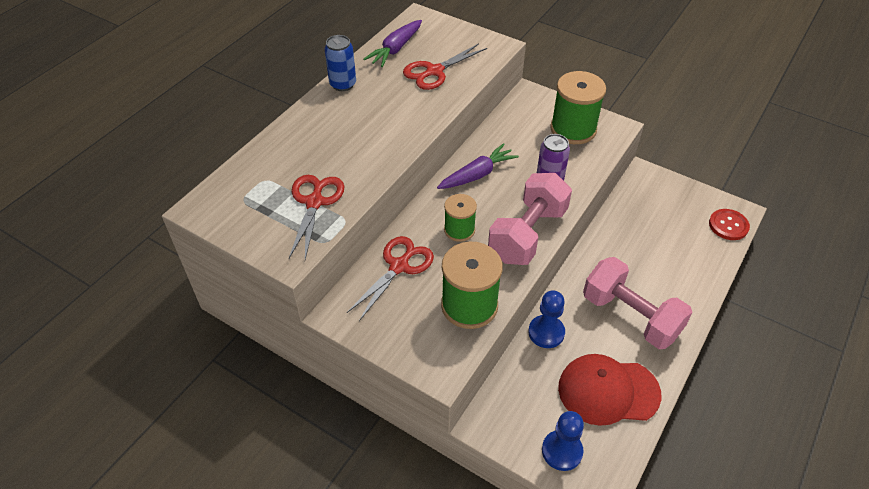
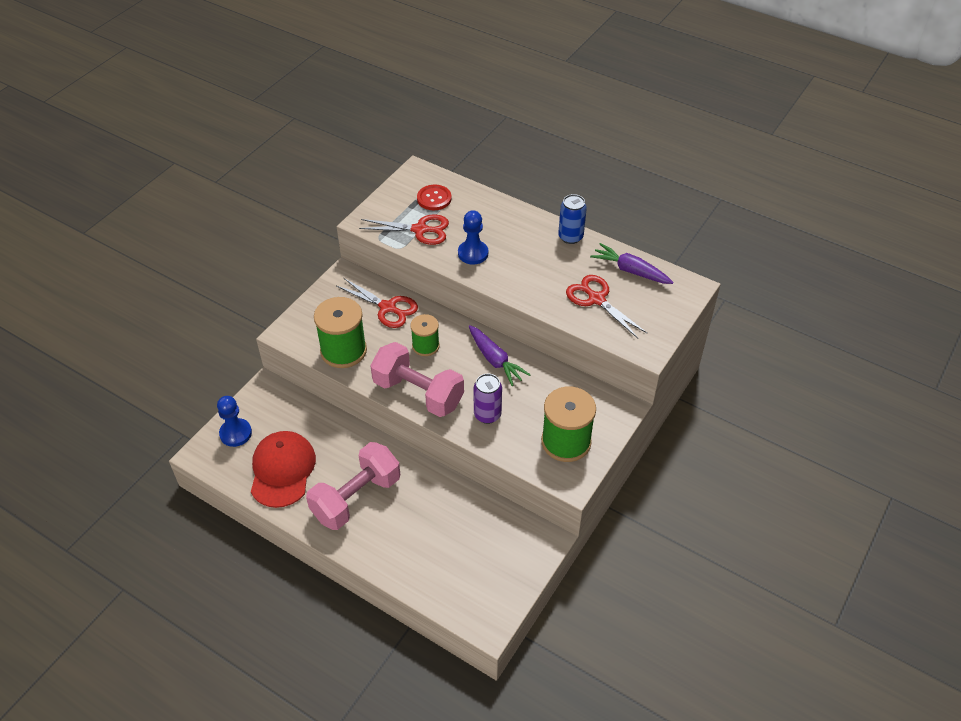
camera: 90 degrees right, 0 degrees up
blue pawn [528,290,565,348] -> blue pawn moved to [458,210,488,265]
red button [709,209,750,240] -> red button moved to [417,185,452,210]

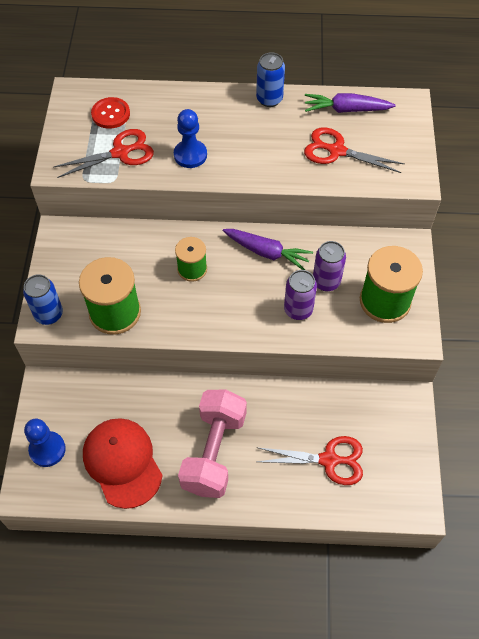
camera: 30 degrees left, 10 degrees up
red scissors [336,278,418,328] -> red scissors moved to [256,436,363,485]
pink dumbbell [370,342,464,417] -> none
none -> blue can [23,274,63,325]
none -> purple can [313,241,346,291]

